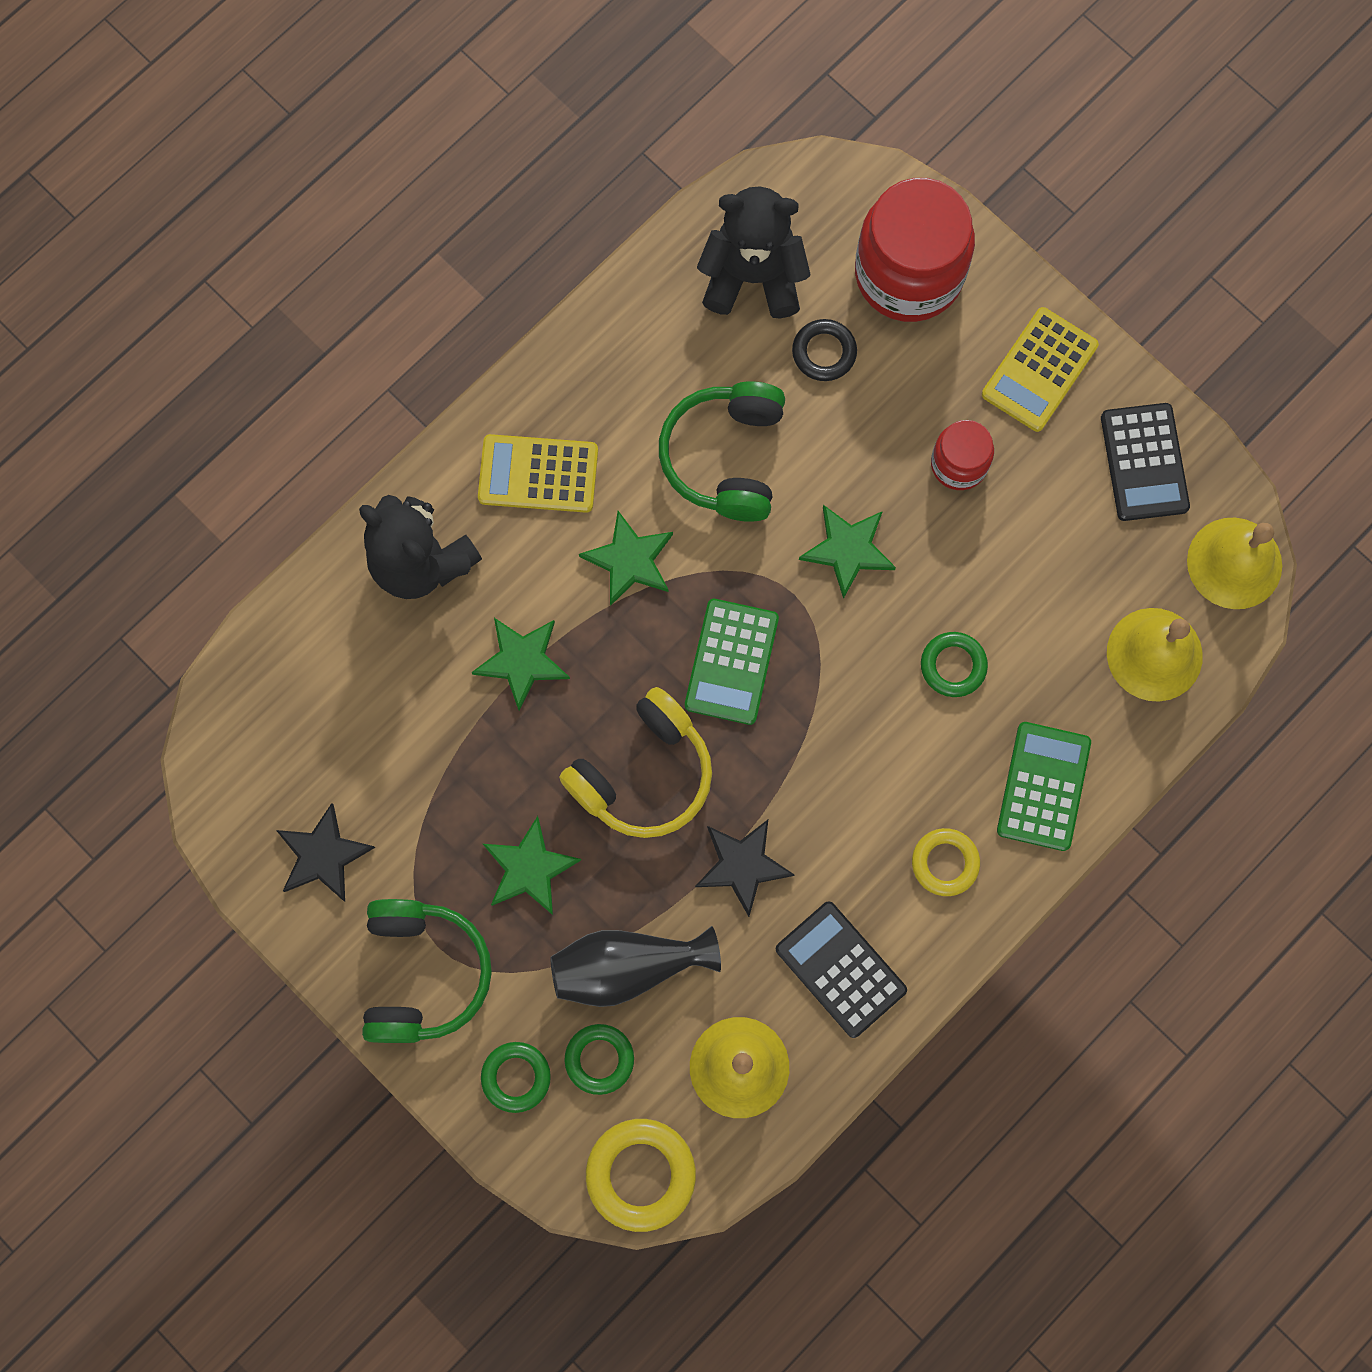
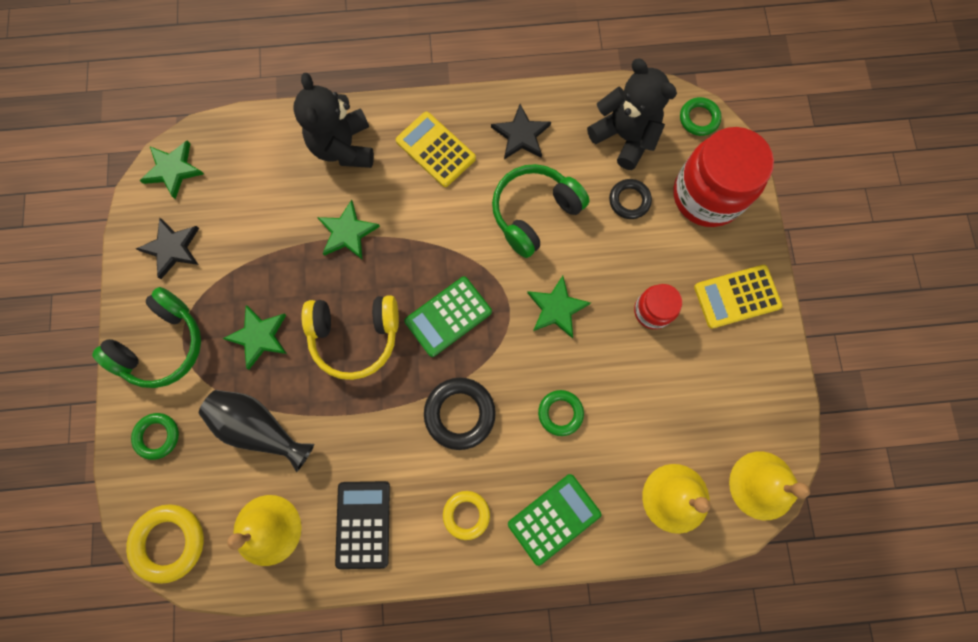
camera: 40 degrees right, 0 degrees up
green ring [564,1024,634,1095] -> green ring moved to [680,97,722,136]
green star [579,511,673,606] -> green star moved to [140,141,204,199]
black star [695,820,795,917] -> black star moved to [491,104,551,159]
black calculator [1101,403,1190,521] -> none
none -> black ring [424,377,496,450]

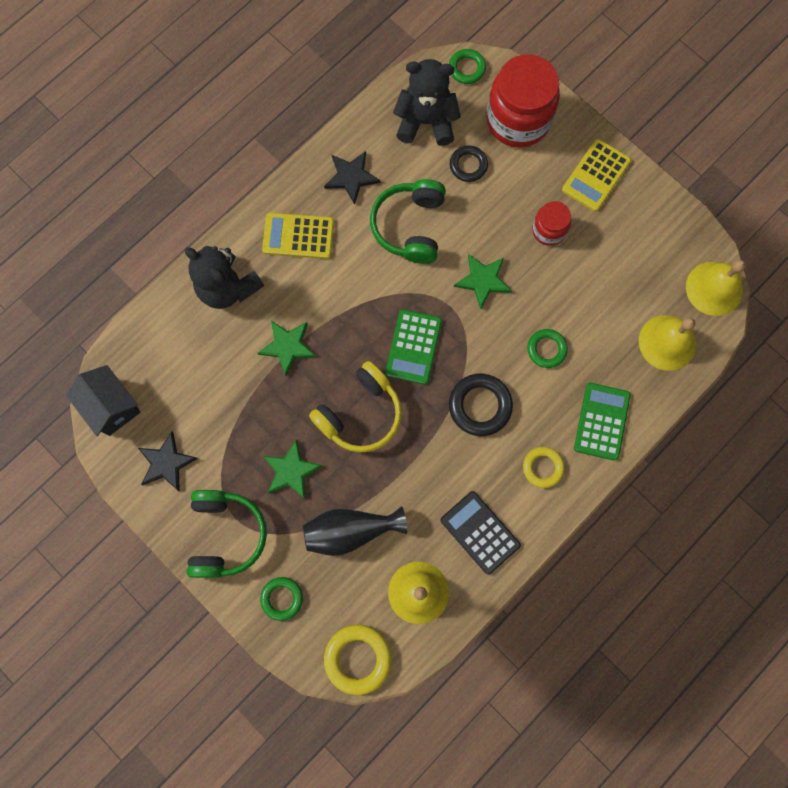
camera: 40 degrees left, 0 degrees up
green star [140,141,204,199] -> black house [66,365,141,436]

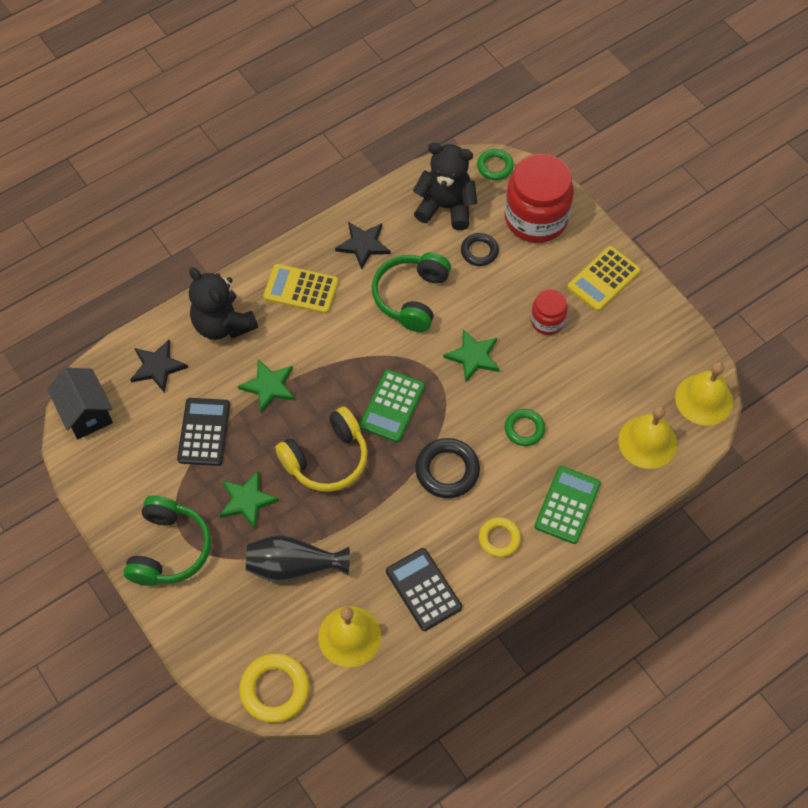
camera: 10 degrees right, 15 degrees down
black star [138,432,198,492] -> black star moved to [130,340,188,392]
green ring [260,577,303,621] -> none
none -> black calculator [177,398,230,466]

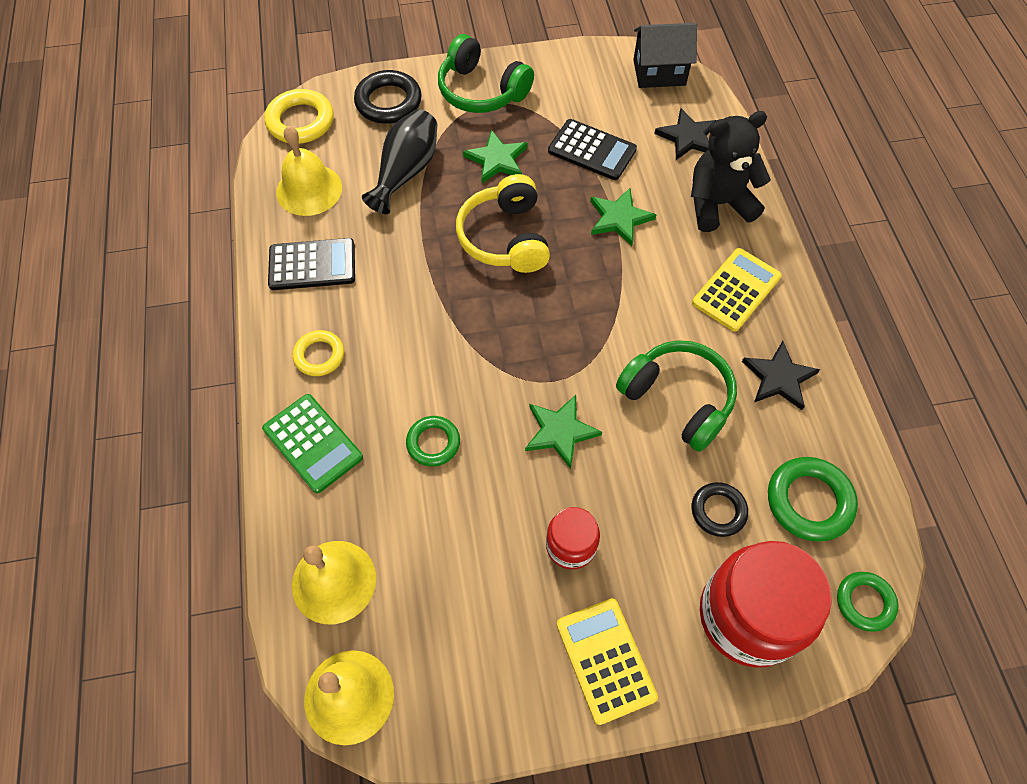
camera: 115 degrees right, 0 degrees up
green calculator [359,369,425,442] -> none
black teddy bear [413,143,477,230] -> green ring [768,457,858,542]
black ring [415,438,480,498] -> black ring moved to [354,70,422,124]

